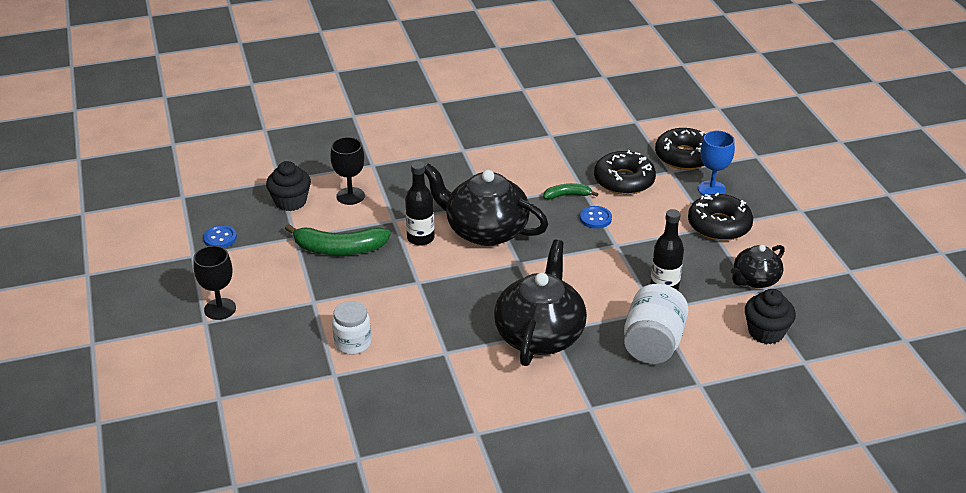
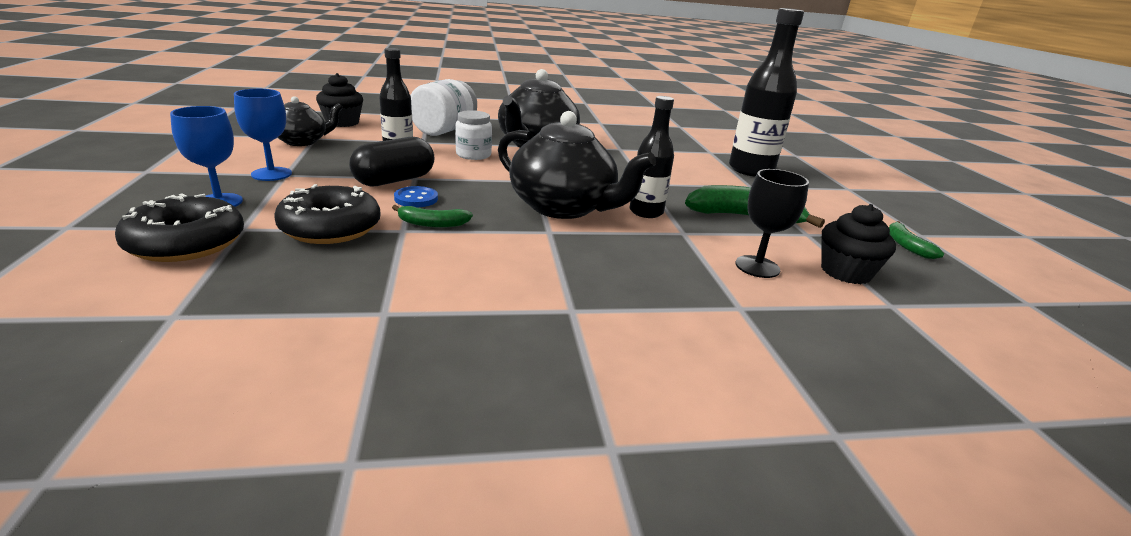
camera: 175 degrees left, 10 degrees down
black goblet [193,246,236,320] -> none
blue button [203,225,237,248] -> green banana [889,221,944,259]
white jar [332,301,371,355] -> white jar moved to [455,110,492,160]
black donut [688,192,753,241] -> blue goblet [234,89,292,181]
none -> black capsule [350,137,434,187]
none -> black bottle [729,8,804,177]

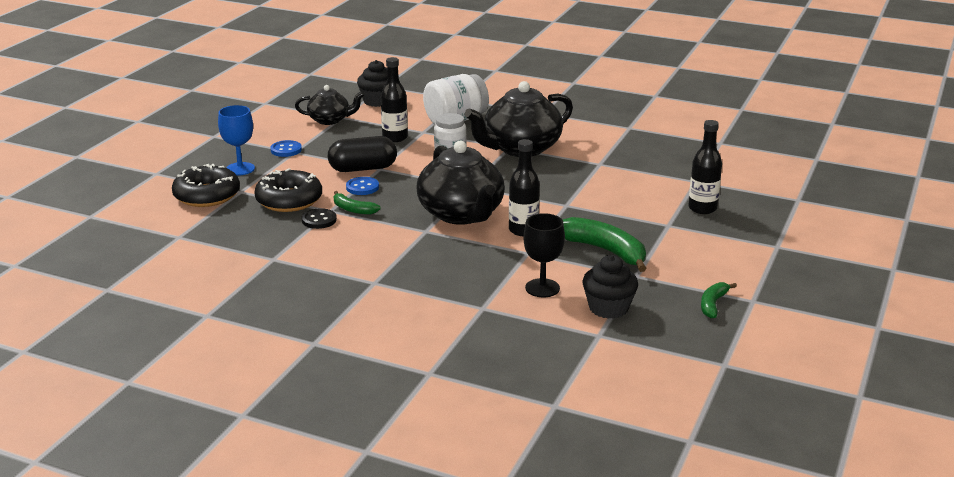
camera: 35 degrees right, 0 degrees up
blue goblet [234,89,292,181] -> blue button [270,140,302,157]
black bottle [729,8,804,177] -> black bottle [688,120,722,214], size x0.61
none -> black button [302,208,337,229]

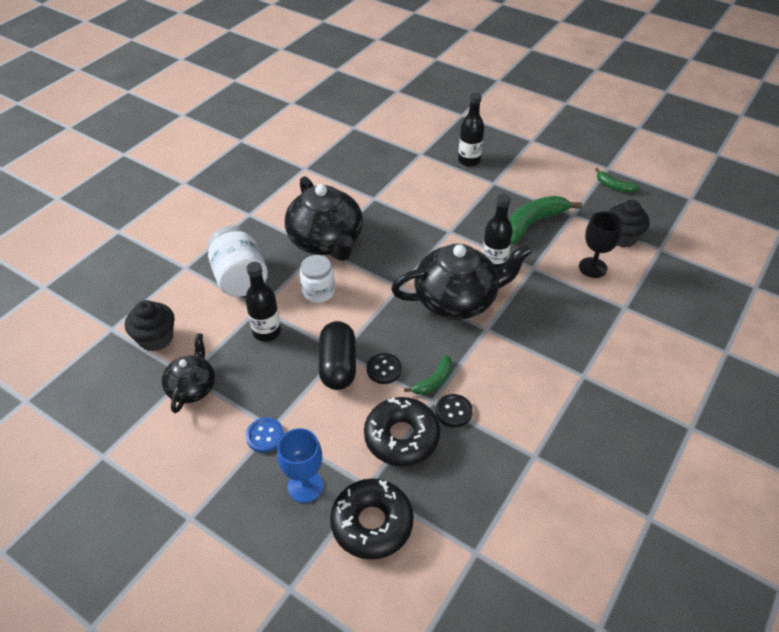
camera: 80 degrees left, 20 degrees up
blue button [346,177,379,195] -> black button [367,353,402,384]

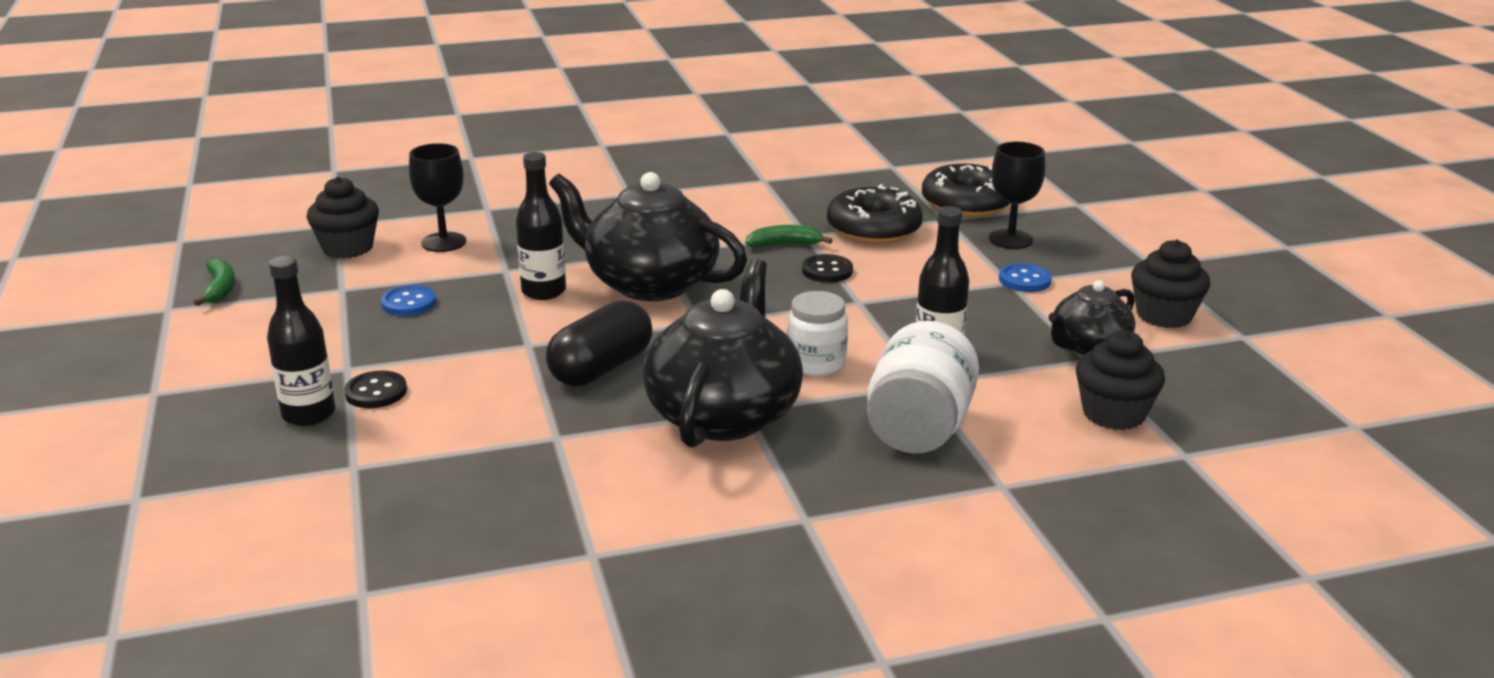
camera: 140 degrees left, 20 degrees down
blue goblet [277,428,323,503] -> black goblet [989,142,1045,249]
black capsule [319,321,356,390] -> black capsule moved to [546,300,653,386]
black button [435,394,473,428] -> black button moved to [344,371,407,408]
green banana [509,196,582,244] -> blue button [381,285,436,316]
none -> black cupcake [1131,240,1210,328]

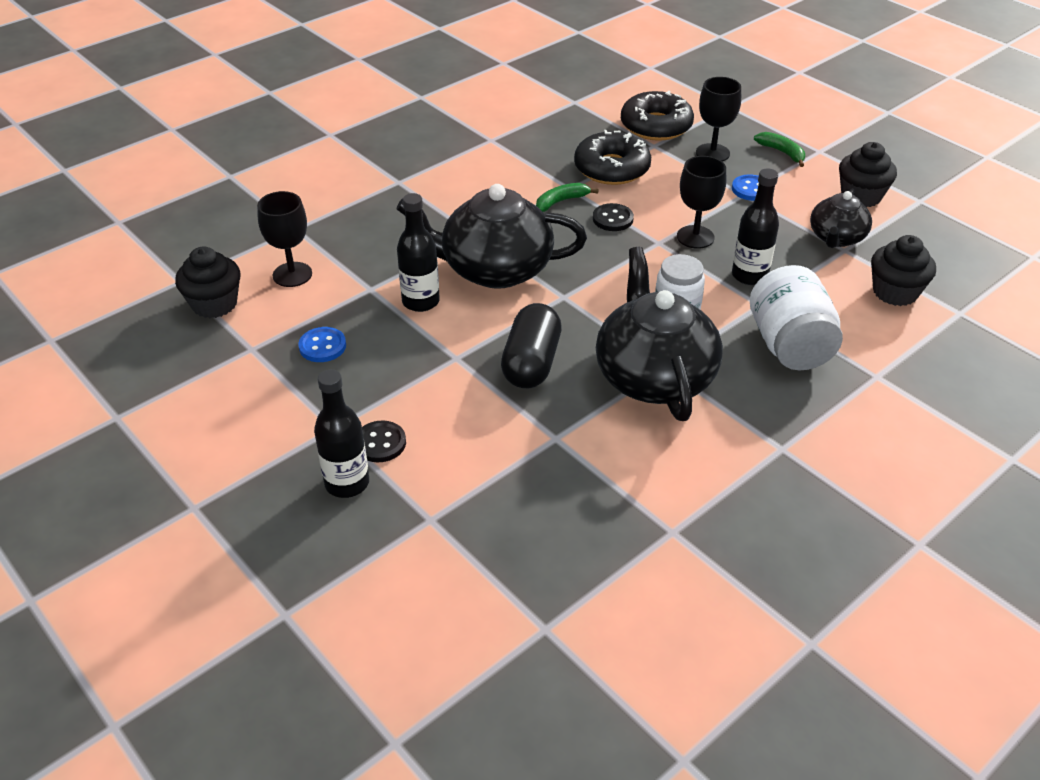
camera: 25 degrees left, 15 degrees up
green banana [194,258,235,306] -> green banana moved to [754,132,805,167]
none -> black goblet [677,156,726,249]

